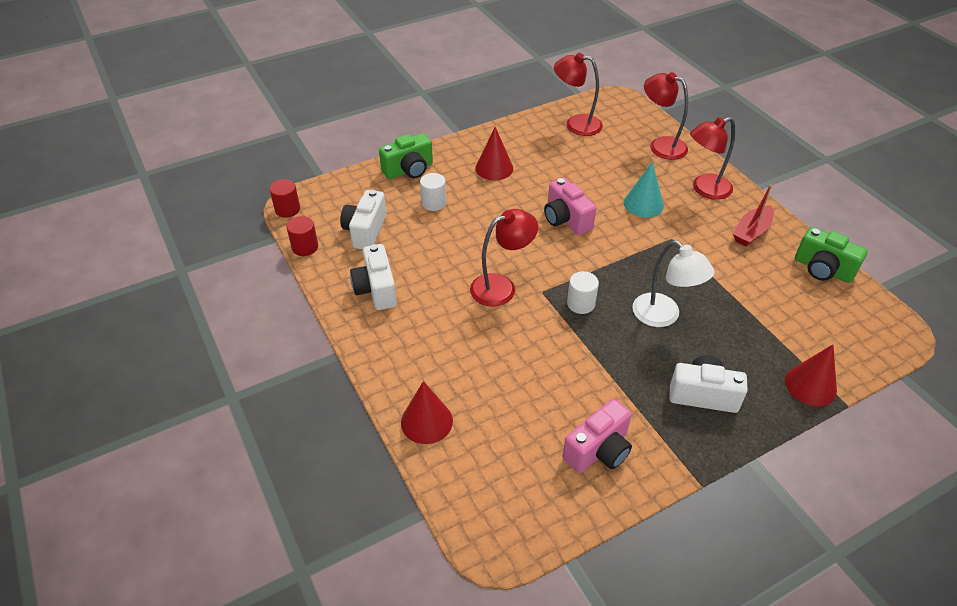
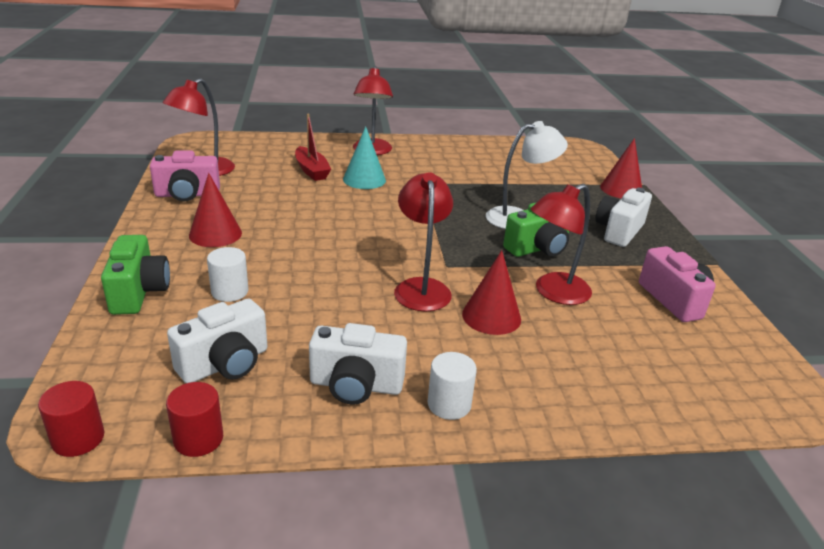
camera: 70 degrees left, 15 degrees down
white camera [340,190,387,249] -> white camera turned 75 degrees counterclockwise [167,299,267,383]
red cone [401,381,453,444] -> red cone moved to [462,250,521,335]
pink camera [544,178,596,235] -> pink camera moved to [150,151,220,202]
white cylinder [567,271,599,314] -> white cylinder moved to [428,352,477,420]
red lamp [644,72,688,160] -> red lamp moved to [531,184,592,305]
red boat [733,184,774,246] -> red boat moved to [295,114,331,181]
green camera [795,227,868,283] -> green camera moved to [503,202,569,257]

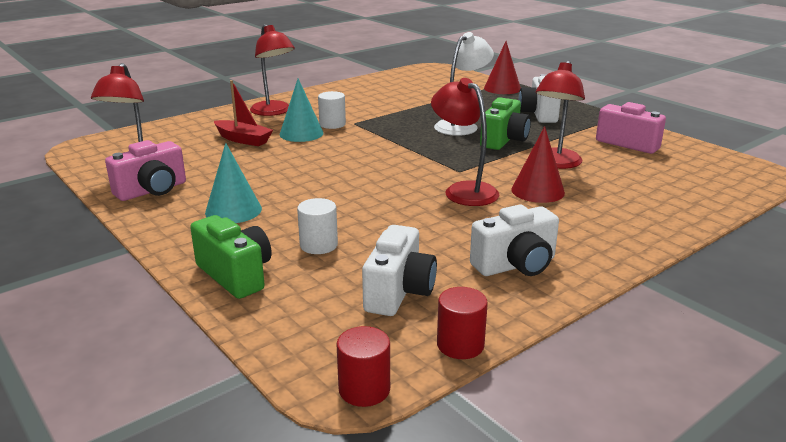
camera: 30 degrees left, 5 degrees down
red cone [189,173,242,247] -> turquoise cone [205,143,262,223]
white cylinder [428,352,477,420] -> white cylinder moved to [318,91,346,129]

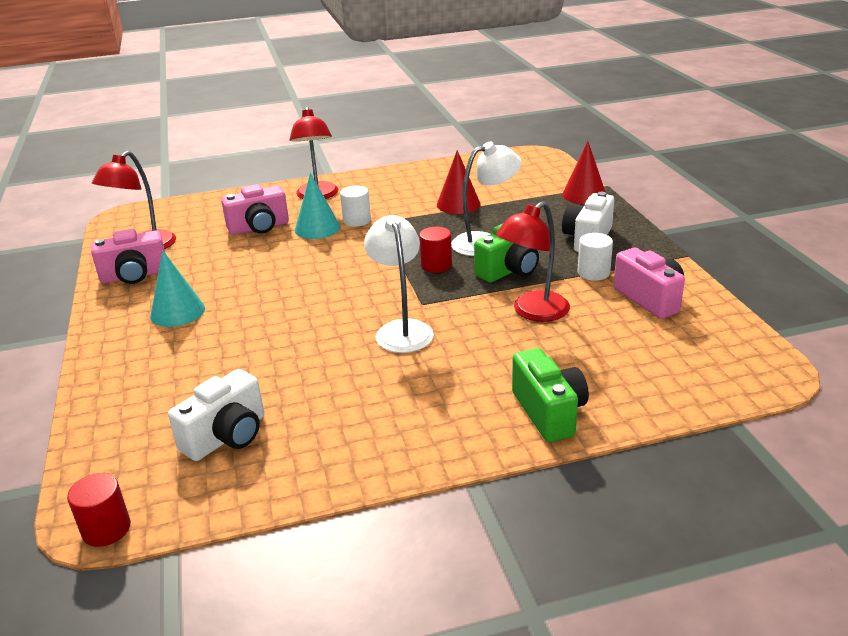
camera: 25 degrees right, 5 degrees up
green camera [190,215,272,299] -> green camera moved to [512,348,589,442]
red boat [214,80,273,146] -> pink camera [221,184,289,235]
white cylinder [297,198,338,254] -> white cylinder moved to [577,233,613,281]
red lamp [431,78,499,206] -> white lamp [364,215,434,353]
red cylinder [437,287,488,359] -> red cylinder moved to [419,227,452,273]
white camera [470,204,559,276] -> none
red cone [511,126,565,203] -> red cone moved to [437,150,480,214]

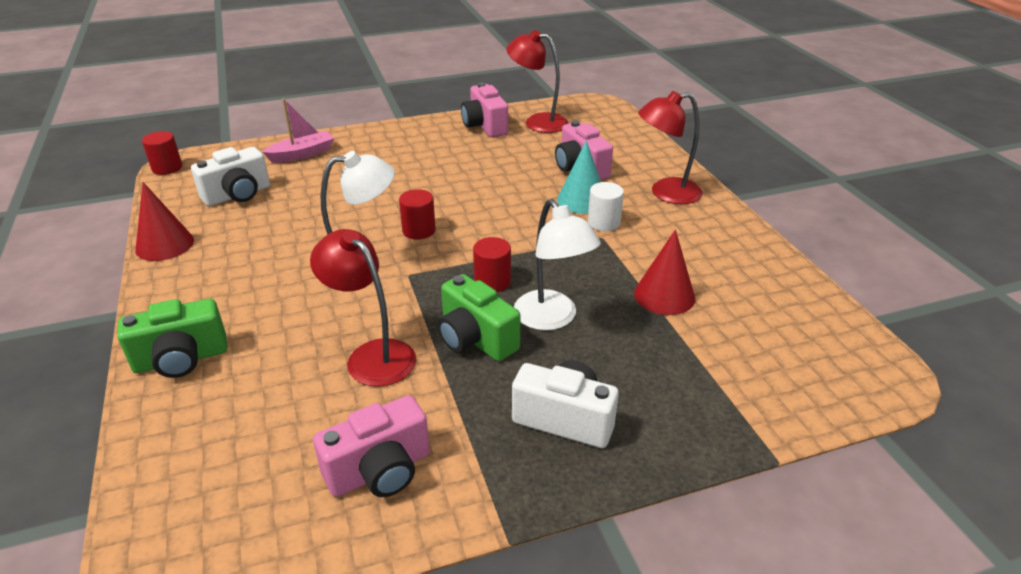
camera: 85 degrees right, 5 degrees up
turquoise cone [150,250,205,327] -> none
white camera [168,369,264,461] -> white camera turned 75 degrees counterclockwise [191,147,270,206]
red cone [562,141,605,204] -> red cone moved to [135,182,194,261]
white cylinder [577,233,613,281] -> none
none -> pink boat [262,98,334,163]
none -> red cylinder [399,189,436,240]

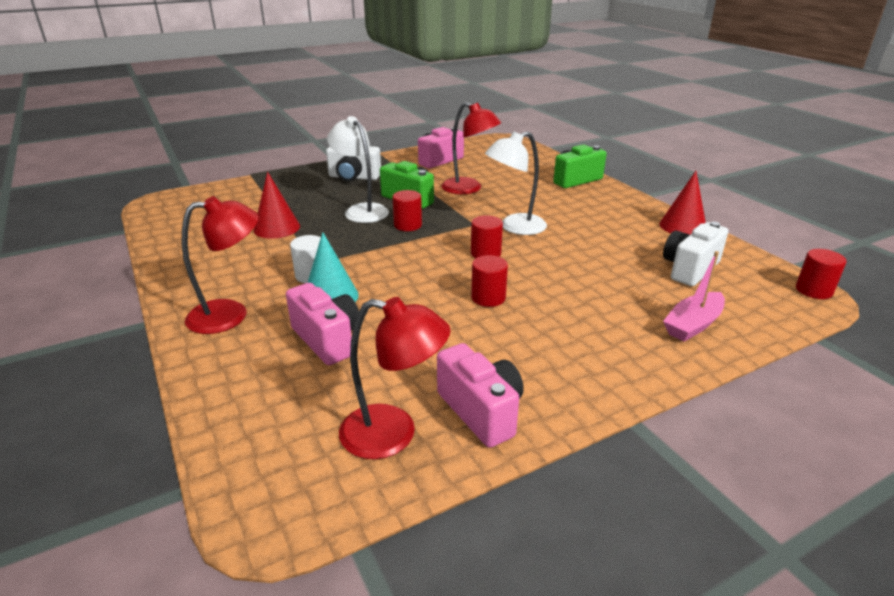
camera: 170 degrees right, 5 degrees down
none -> red cylinder [471,255,508,307]

